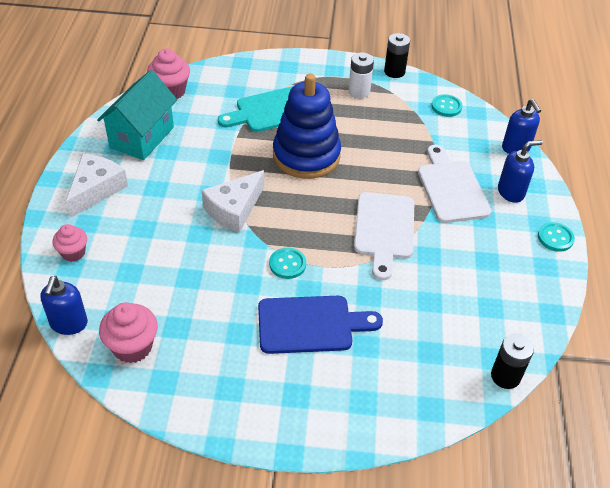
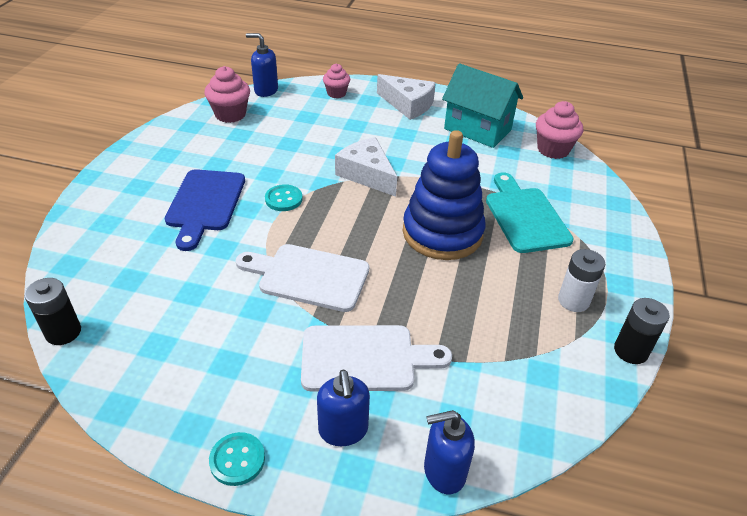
camera: 100 degrees right, 5 degrees down
turquoise button [431,94,462,117] -> none

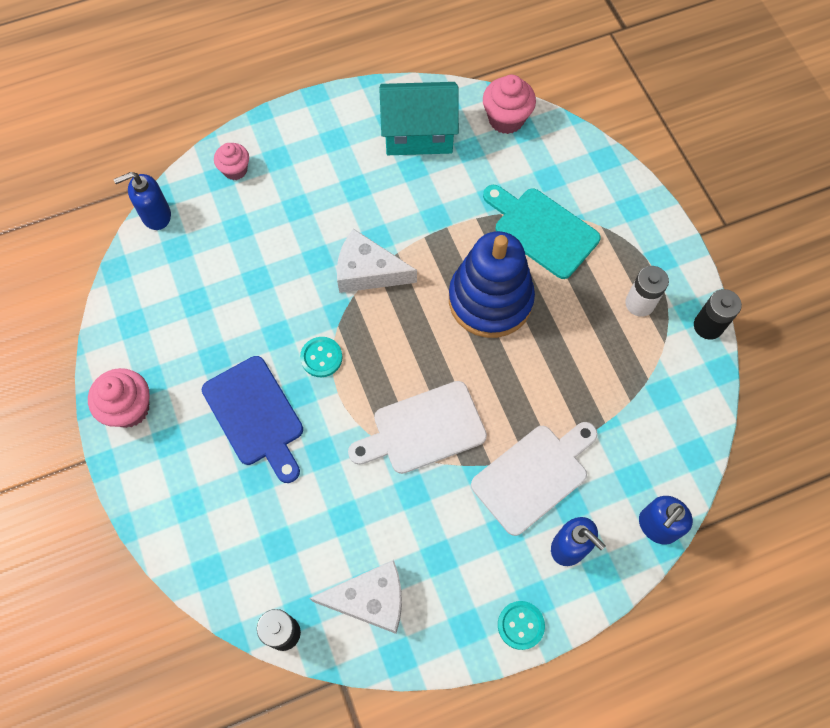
camera: 35 degrees left, 25 degrees up
pink cupcake [205,66,250,123] -> pink cupcake moved to [88,368,150,428]
white cheese [377,74,436,120] -> white cheese moved to [310,560,402,634]

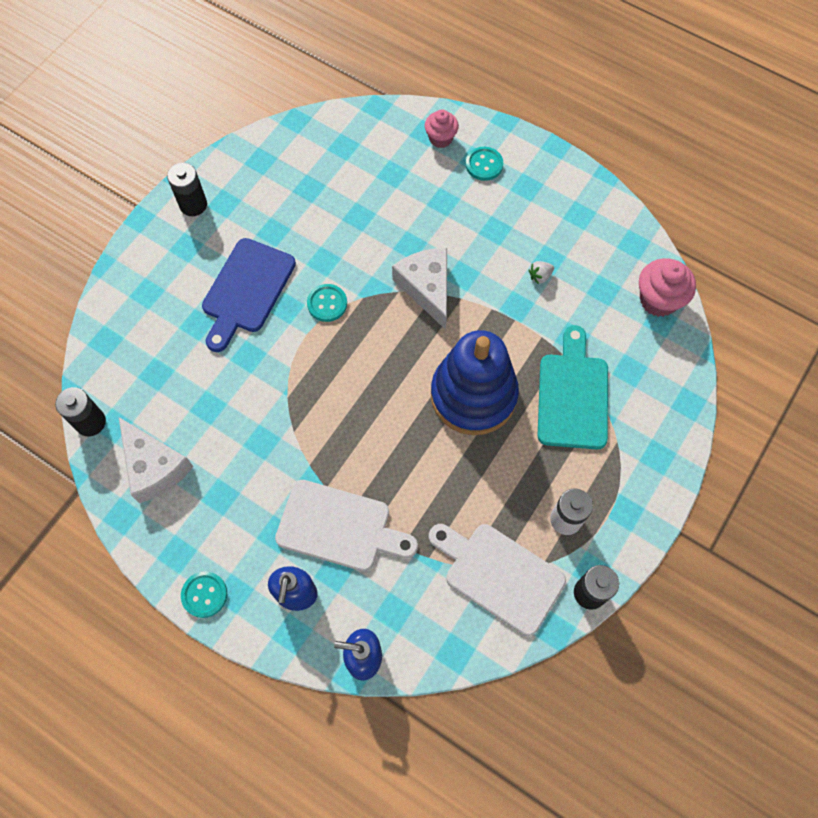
camera: 55 degrees right, 0 degrees up
pink cupcake [88,368,150,428] -> black battery [167,163,207,216]
blue soap dispenser [114,172,171,230] -> none
white cutting board [348,381,487,474] -> white cutting board moved to [429,524,566,636]
turquoise house [380,82,459,155] -> none
none -> turquoise button [466,147,503,181]
none -> white strawberry [529,261,554,284]

